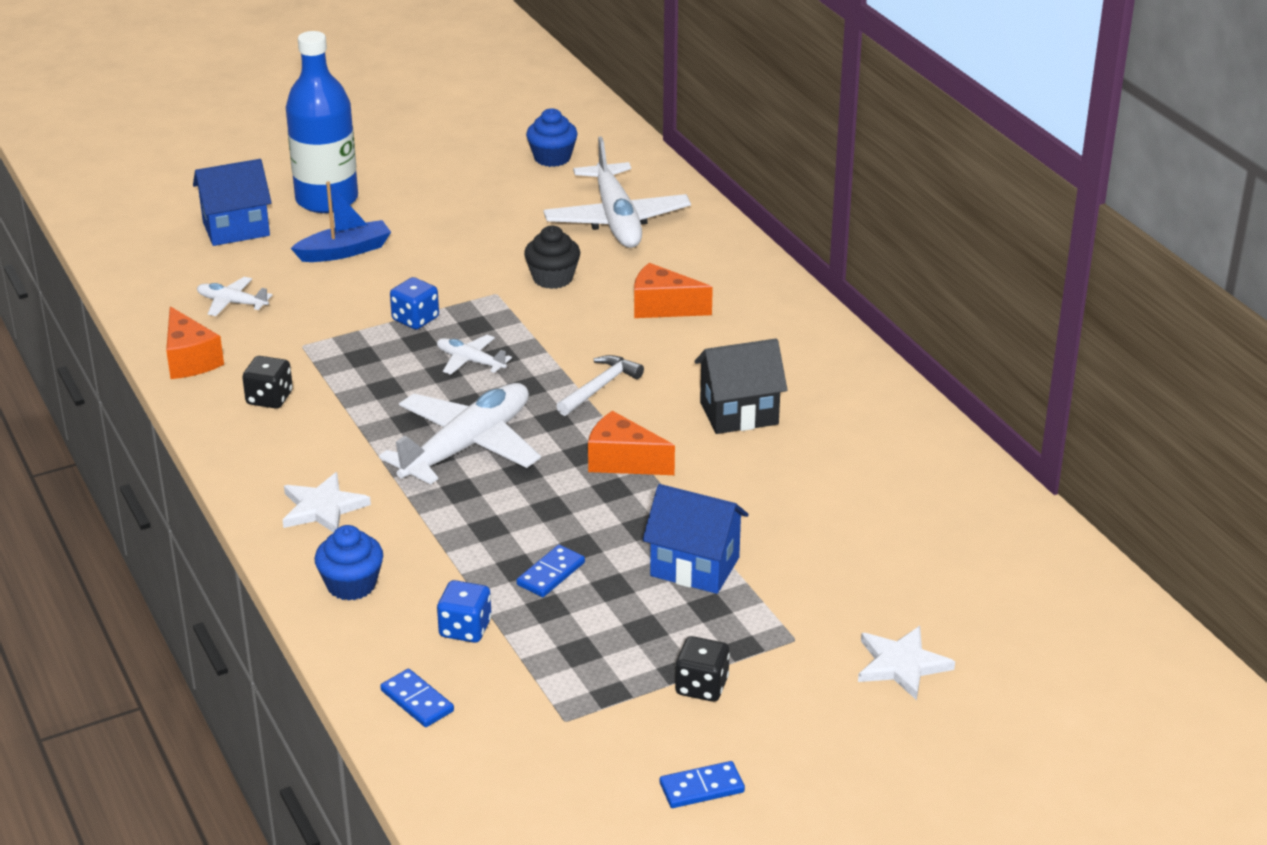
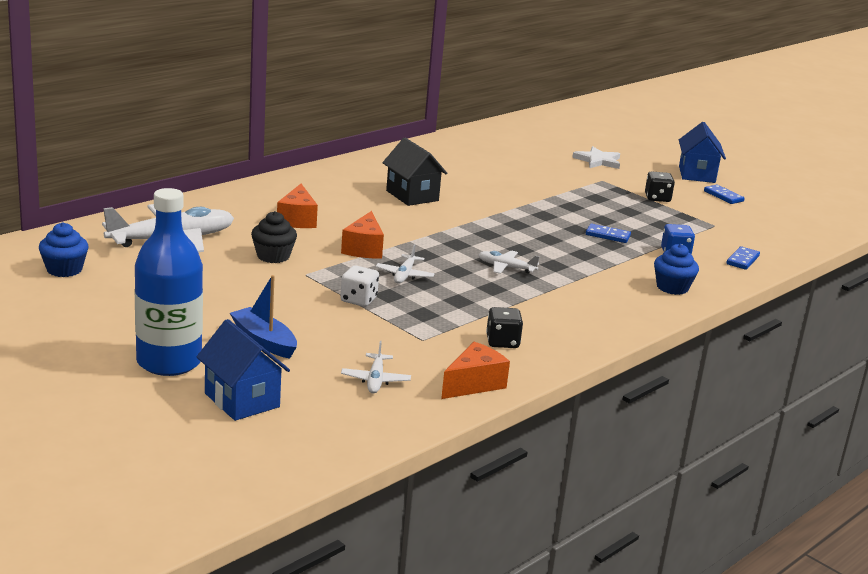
camera: 110 degrees left, 10 degrees down
white star [283,472,371,533] -> none
white plane [379,383,541,484] -> white plane [478,250,540,274], size x0.47
blue dice [390,277,439,329] -> white dice [340,265,379,307]
white hammer [557,355,644,416] -> none
orange cheese [588,411,675,475] -> orange cheese moved to [341,211,384,258]
blue house [643,484,749,594] -> blue house moved to [679,122,726,183]

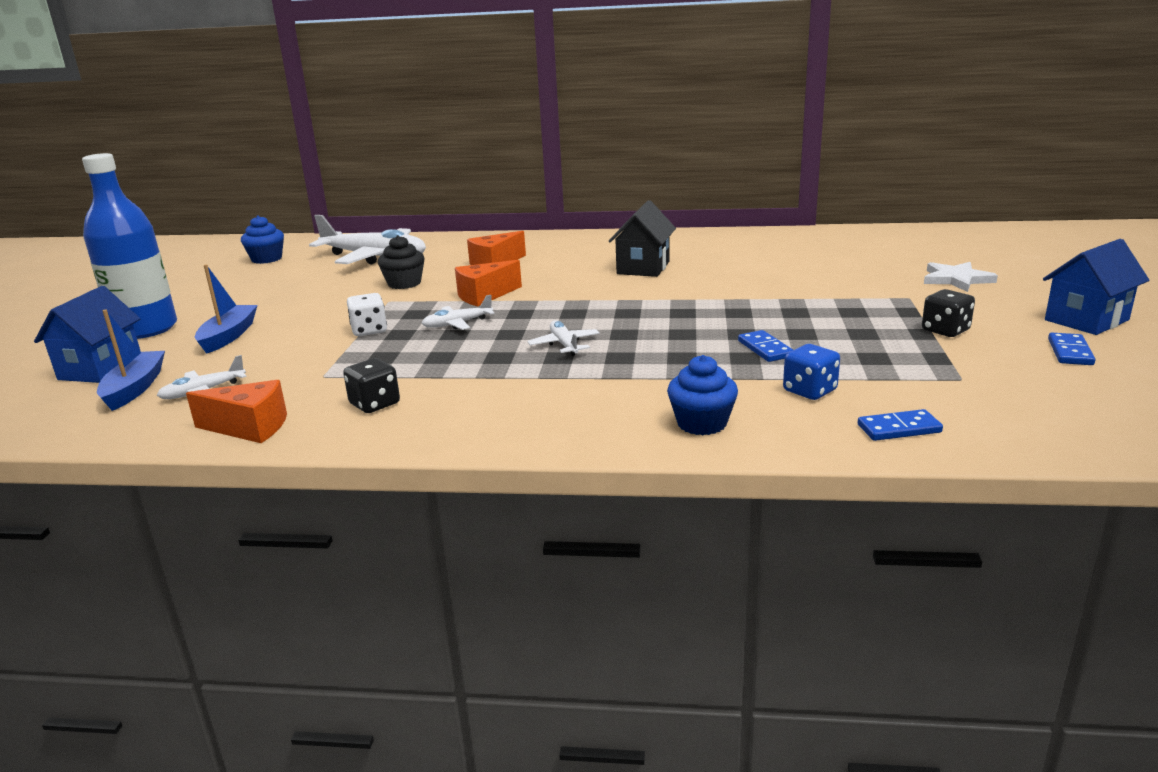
camera: 55 degrees right, 0 degrees up
none -> blue boat [97,309,165,411]

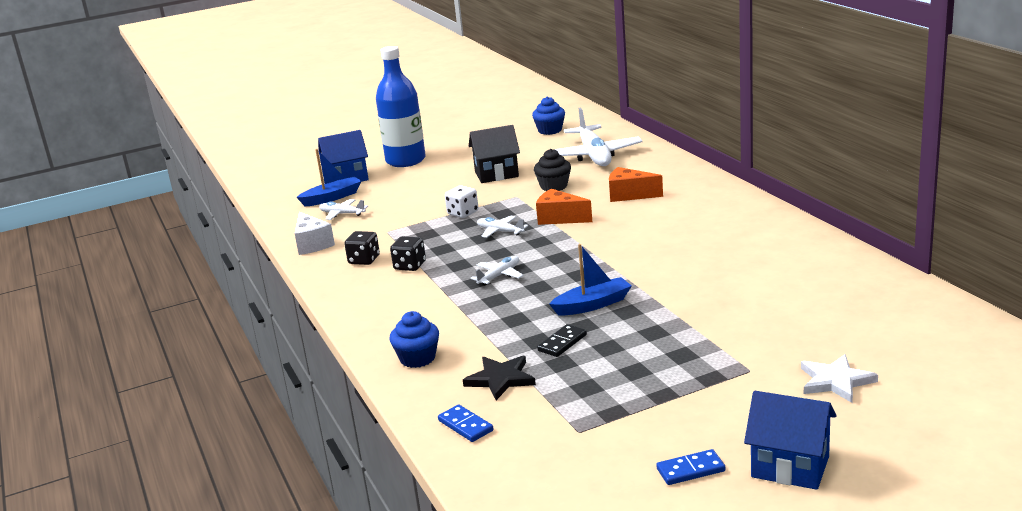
camera: 60 degrees right, 0 degrees up
orange cheese [186,380,287,443] -> white cheese [295,212,335,255]
blue boat [195,264,258,354] -> blue boat moved to [549,244,632,315]
black house [609,200,676,277] -> black house moved to [469,125,520,183]
blue domino [738,330,793,362] -> black domino [537,324,587,357]
blue dice [783,344,840,400] -> black star [463,356,536,400]
black dice [922,289,975,337] -> black dice moved to [390,236,426,271]

